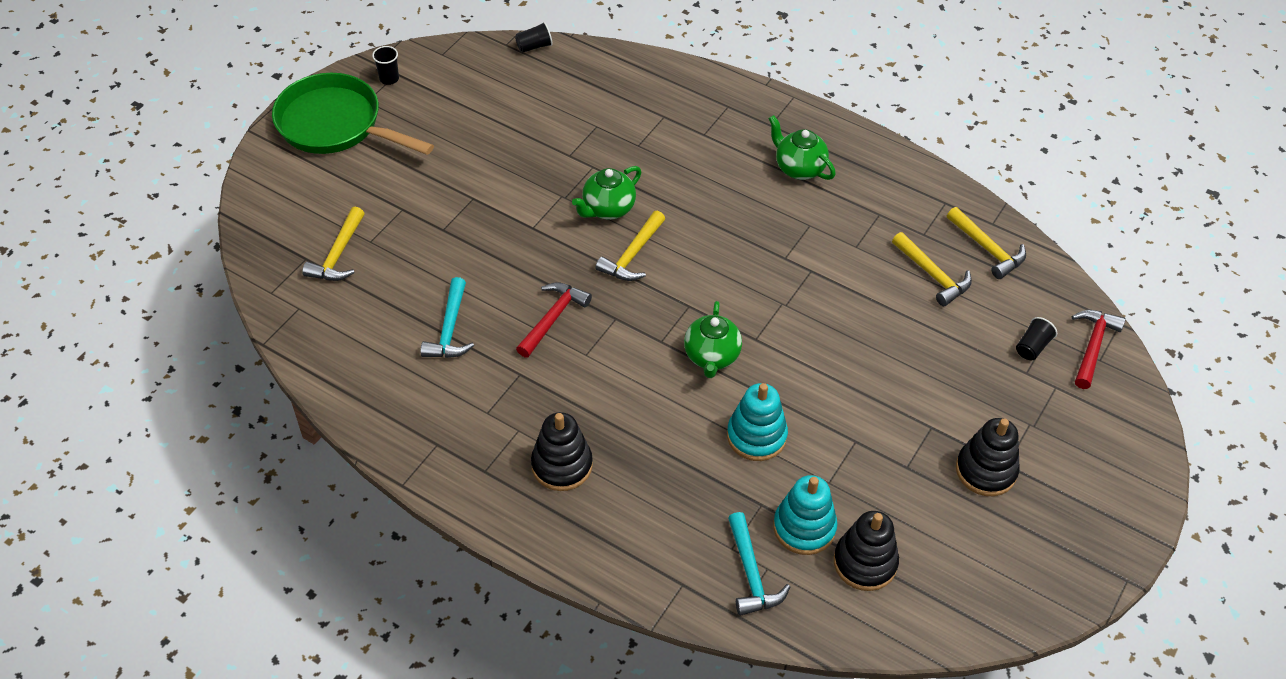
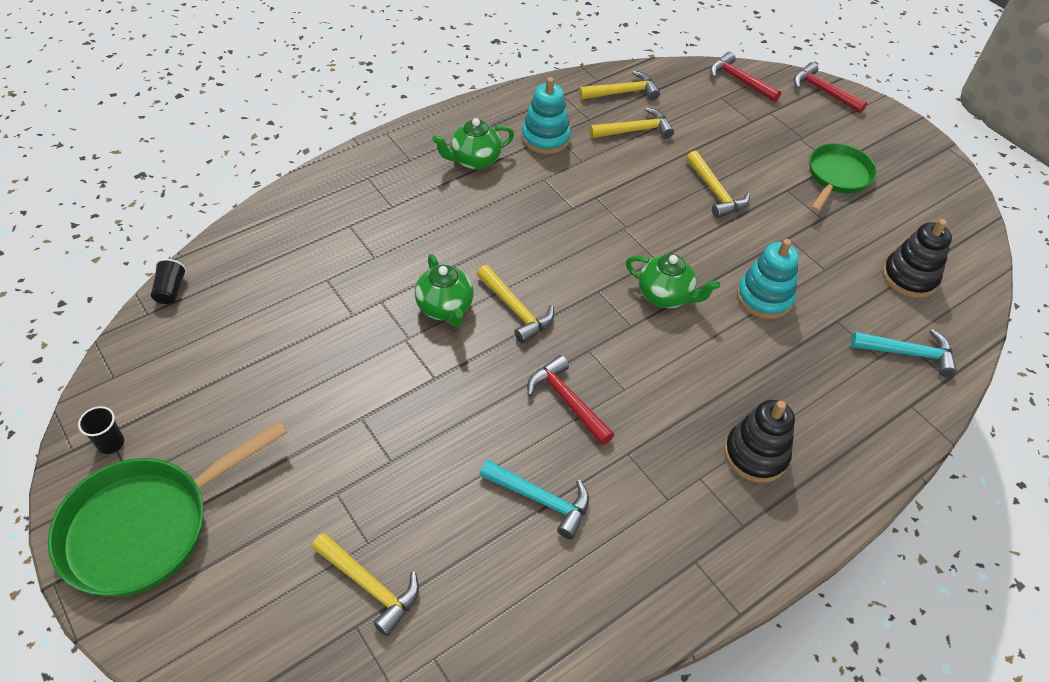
camera: 70 degrees left, 0 degrees up
turquoise stacking toy [773,475,837,555] -> turquoise stacking toy moved to [521,77,571,154]
black stacking toy [956,418,1020,496] -> green pan [809,143,877,212]
black cup [1016,317,1057,360] -> none
none -> yellow hammer [686,151,750,218]
none -> red hammer [793,62,867,113]

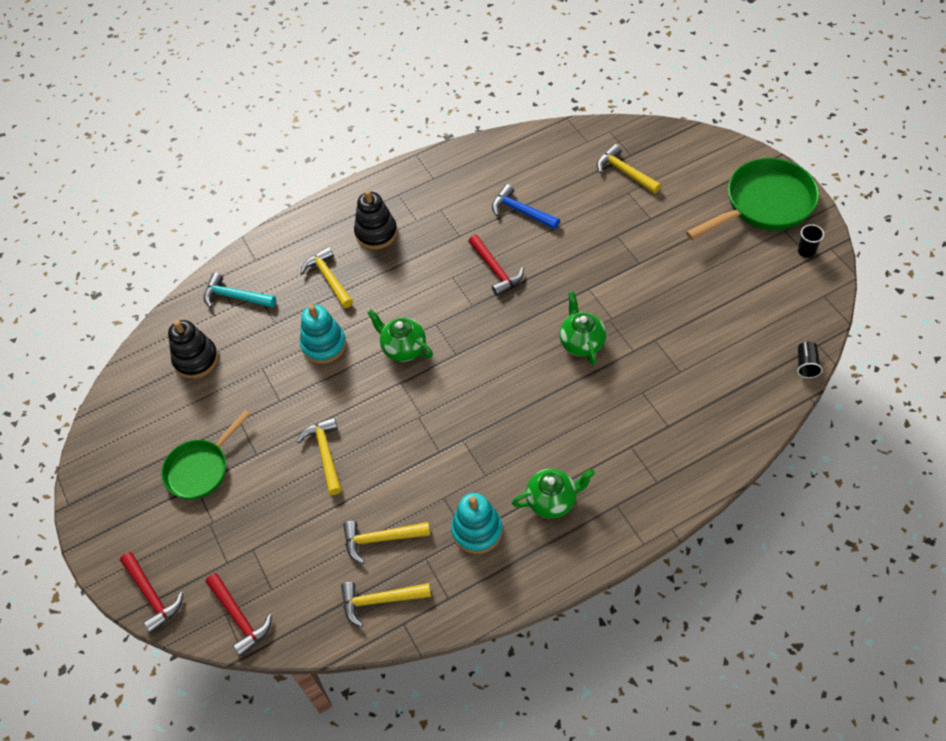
camera: 165 degrees left, 5 degrees up
yellow hammer [477,265,554,343] -> yellow hammer moved to [301,247,353,308]
turquoise hammer [480,460,589,539] -> blue hammer [492,184,560,230]

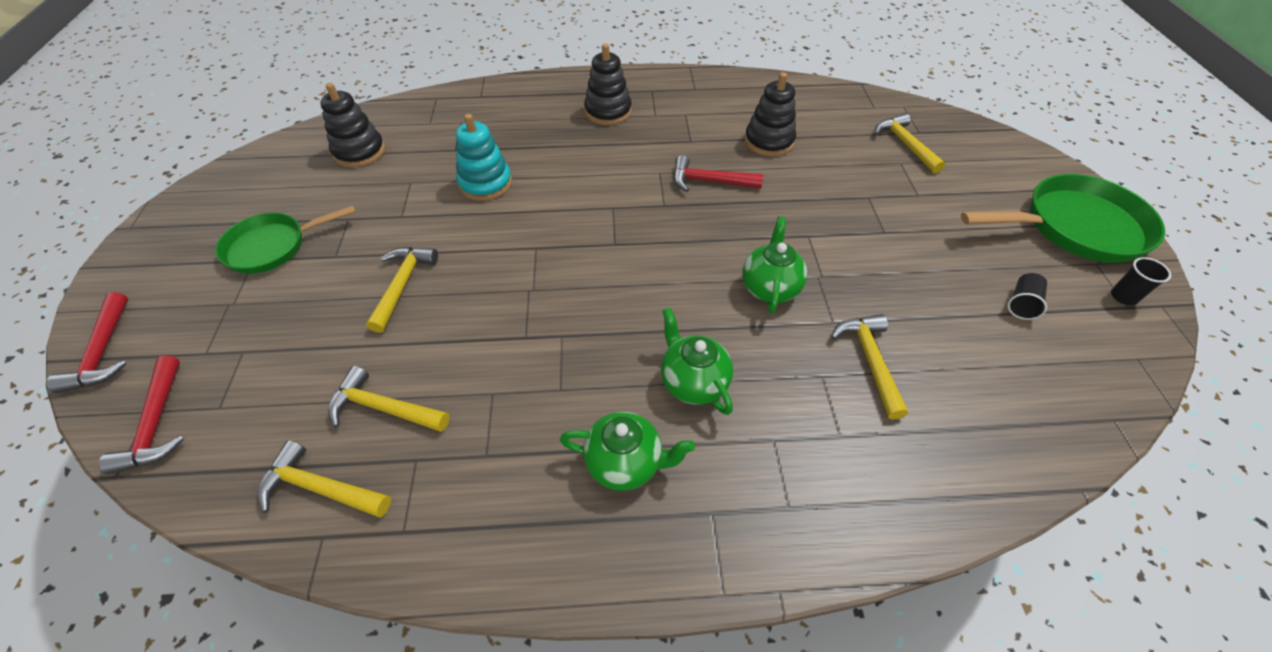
camera: 20 degrees right, 5 degrees down
turquoise hammer [203,273,276,308] -> none
yellow hammer [301,247,353,308] -> yellow hammer moved to [831,314,908,419]
green teapot [367,310,433,362] -> green teapot moved to [661,308,733,415]
turquoise stacking toy [451,493,502,554] -> none
red hammer [468,235,524,296] -> red hammer turned 105 degrees clockwise [673,155,764,192]
blue hammer [492,184,560,230] -> black stacking toy [745,72,796,156]
black cup [797,342,823,378] -> black cup moved to [1007,273,1047,320]

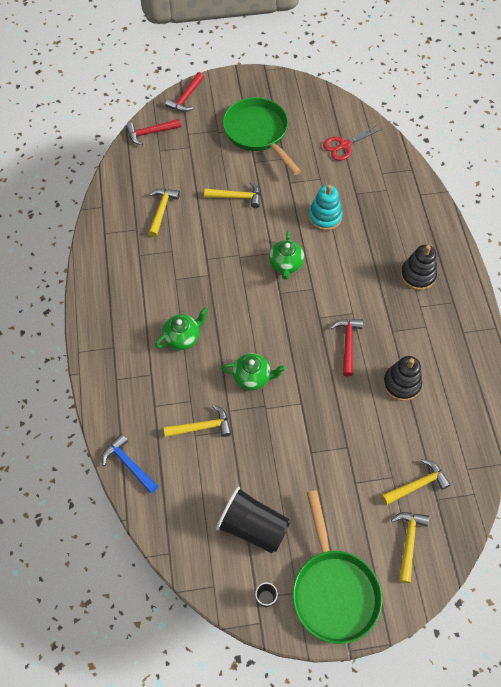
camera: 85 degrees right, 10 degrees up
red hammer [46,292,128,393] -> red hammer turned 45 degrees counterclockwise [165,72,204,112]
green pan [215,205,356,274] -> green pan [223,97,301,175], size x1.54
yellow hammer [258,440,391,517] -> yellow hammer moved to [391,512,429,583]
black stacking toy [320,83,385,167] -> red scissors [323,124,382,161]
green teapot [560,412,695,491] -> green teapot moved to [269,231,304,280]
black cup [1007,273,1047,320] -> black cup [216,486,290,553], size x2.27
none -> blue hammer [102,434,158,493]

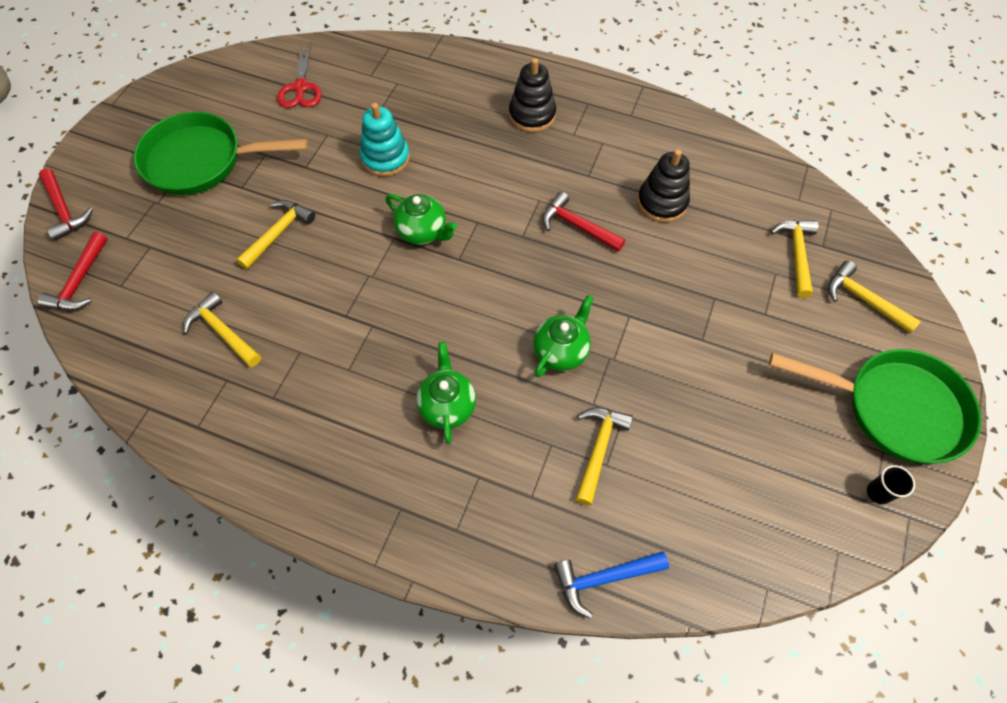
camera: 60 degrees left, 0 degrees up
black cup [216,486,290,553] -> none

